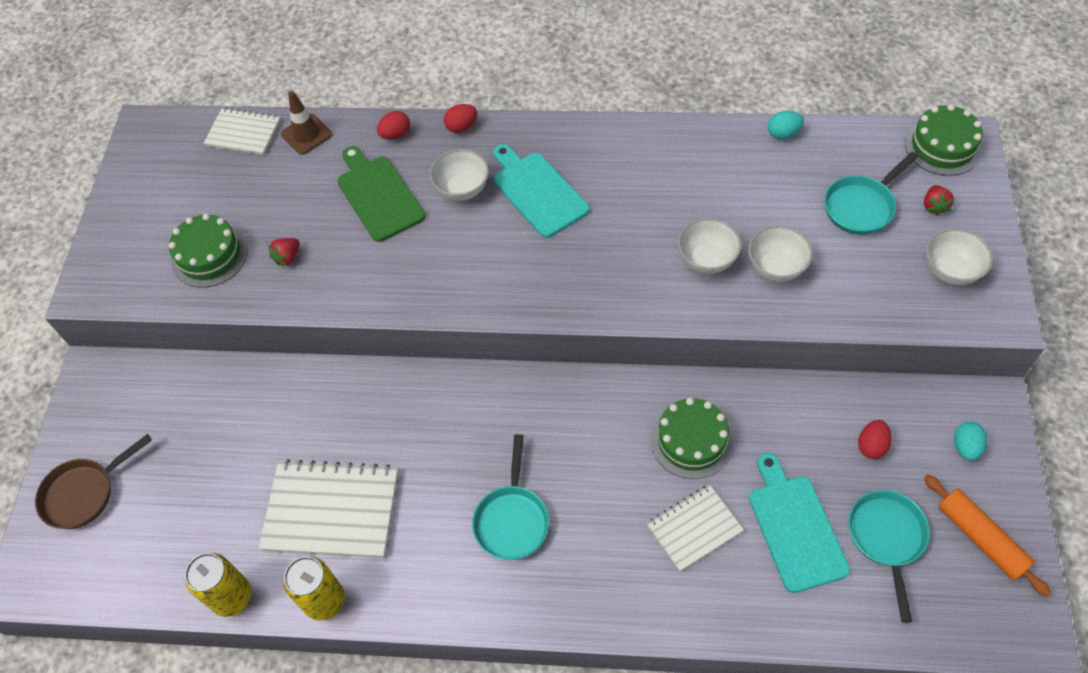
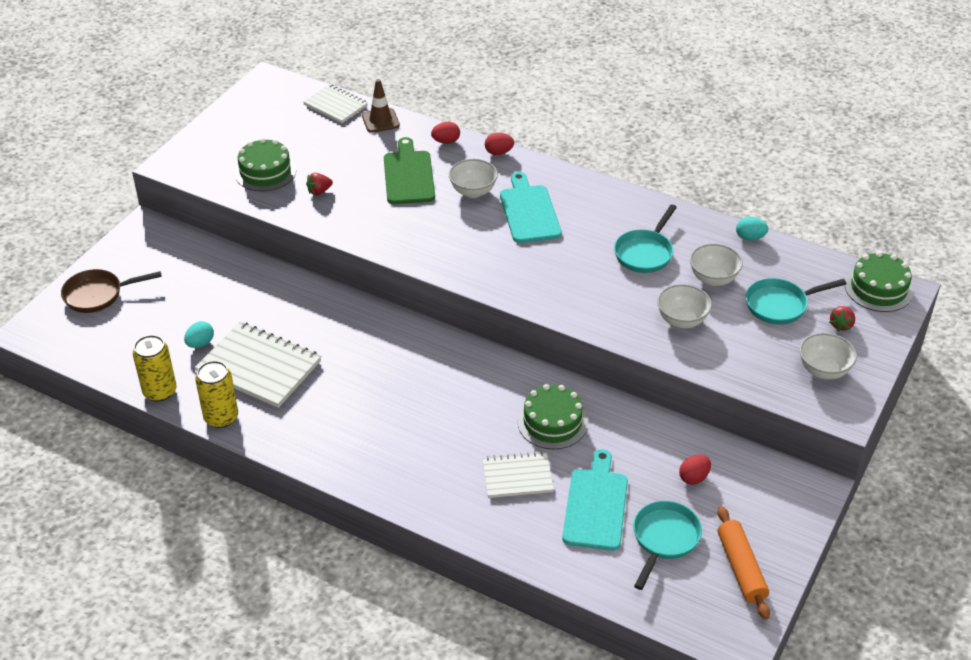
camera: 20 degrees right, 15 degrees down
turquoise pan [472,434,549,560] -> turquoise pan moved to [614,204,677,273]
white bowl [678,218,742,274] -> white bowl moved to [690,244,743,286]
turquoise egg [954,422,987,461] -> turquoise egg moved to [184,321,214,348]

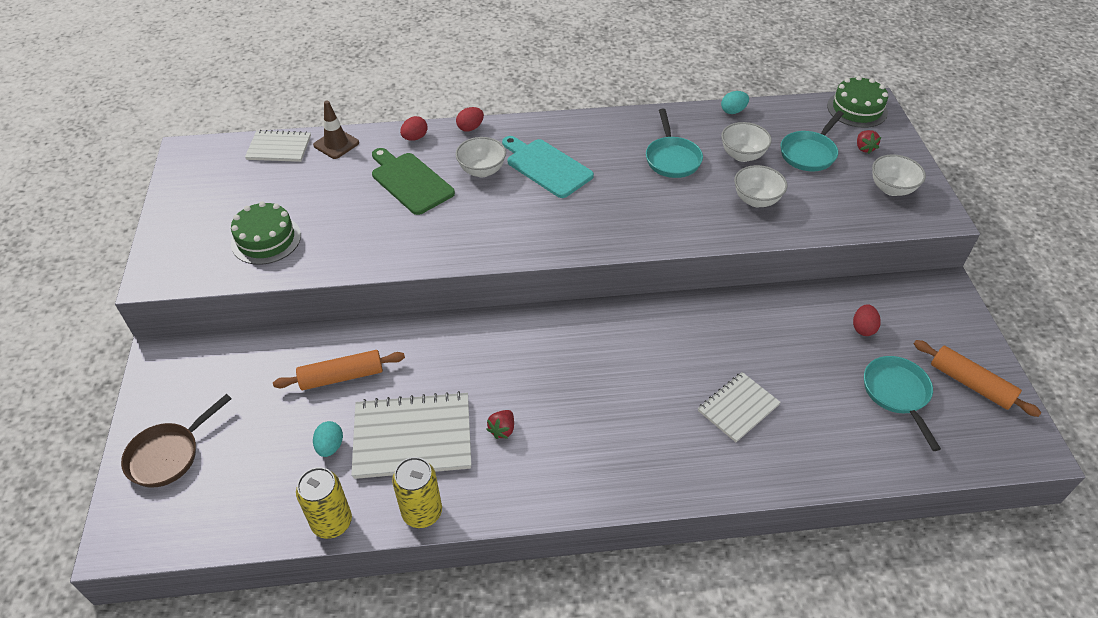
camera: 35 degrees left, 5 degrees up
red strawberry [306,173,333,195] -> red strawberry moved to [486,410,514,439]
green cake [518,384,588,449] -> none
turquoise cutting board [562,449,628,551] -> none
none -> orange rolling pin [273,350,405,390]

